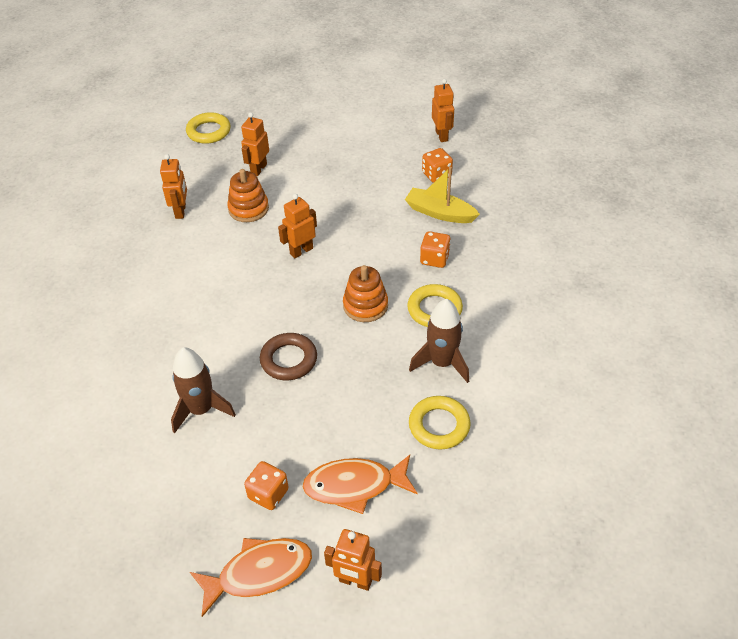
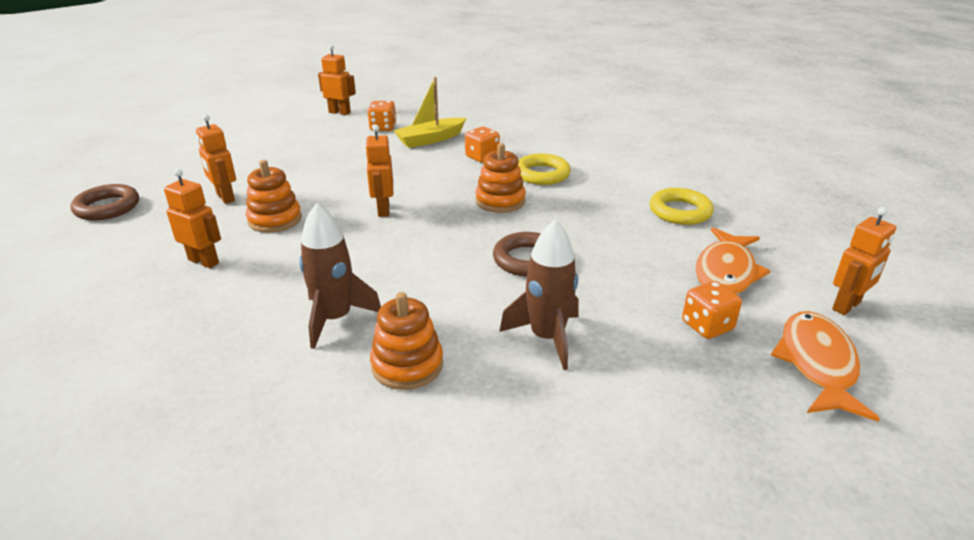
camera: 60 degrees left, 15 degrees down
yellow ring [186,112,231,144] -> brown ring [71,184,139,221]
brown rocket [409,299,469,383] -> brown rocket moved to [299,203,381,349]
none -> orange stacking toy [370,292,443,390]

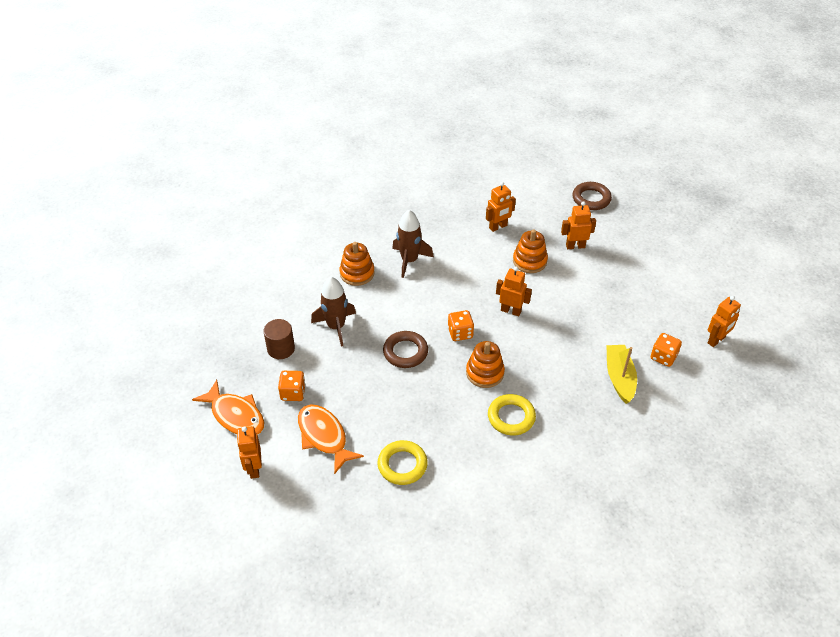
camera: 120 degrees right, 15 degrees up
orange dice [465,127,500,162] -> orange dice moved to [448,310,474,341]
none -> brown cylinder [263,319,295,359]

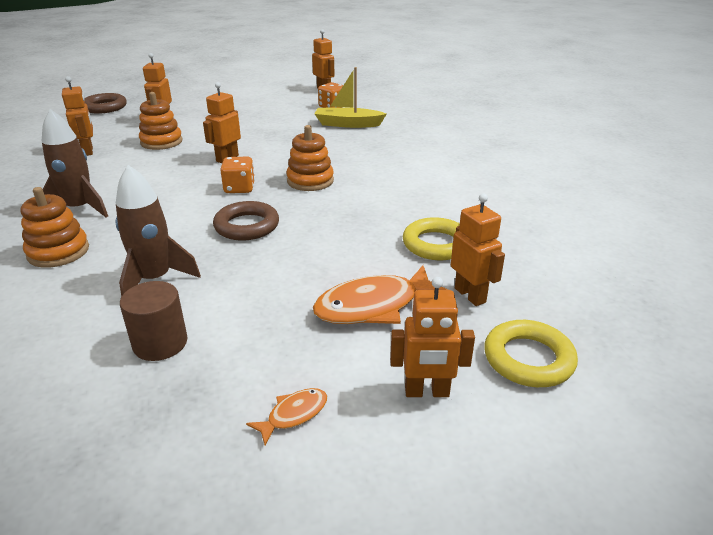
camera: 80 degrees left, 15 degrees down
orange fish [192,380,264,435] -> orange fish [246,388,327,446], size x0.48
orange dice [278,371,306,401] -> none
yellow ring [488,394,536,435] -> yellow ring moved to [484,320,578,387]
none -> orange robot [451,193,505,306]

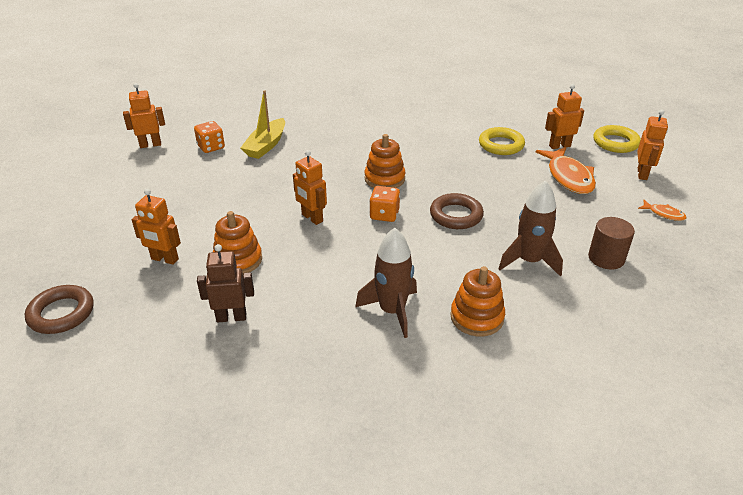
camera: 75 degrees left, 5 degrees up
orange robot [62,76,93,156] -> brown robot [197,244,254,323]
orange fish [246,388,327,446] -> orange fish turned 150 degrees clockwise [638,200,686,221]

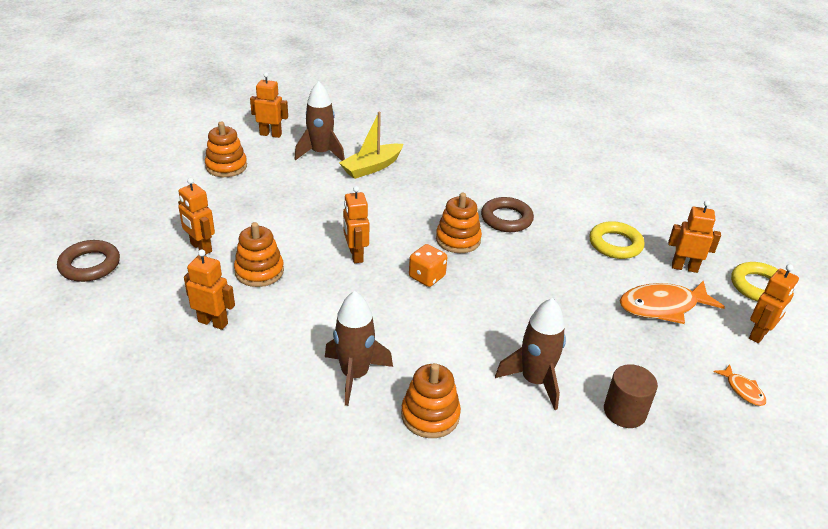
camera: 25 degrees right, 0 degrees up
orange dice [194,121,225,153] -> brown rocket [295,81,345,161]
brown robot [197,244,254,323] -> orange robot [184,249,235,330]
brown ring [430,193,484,229] -> brown ring moved to [481,197,534,232]
orange fish [536,147,596,194] -> orange fish turned 60 degrees clockwise [620,281,725,324]
none -> orange stacking toy [205,121,247,177]

